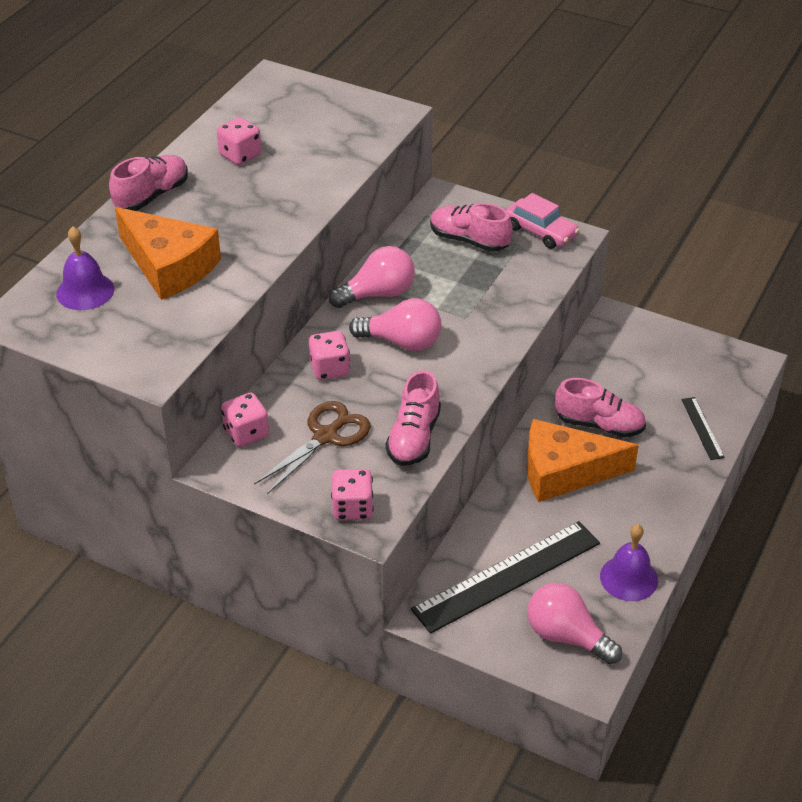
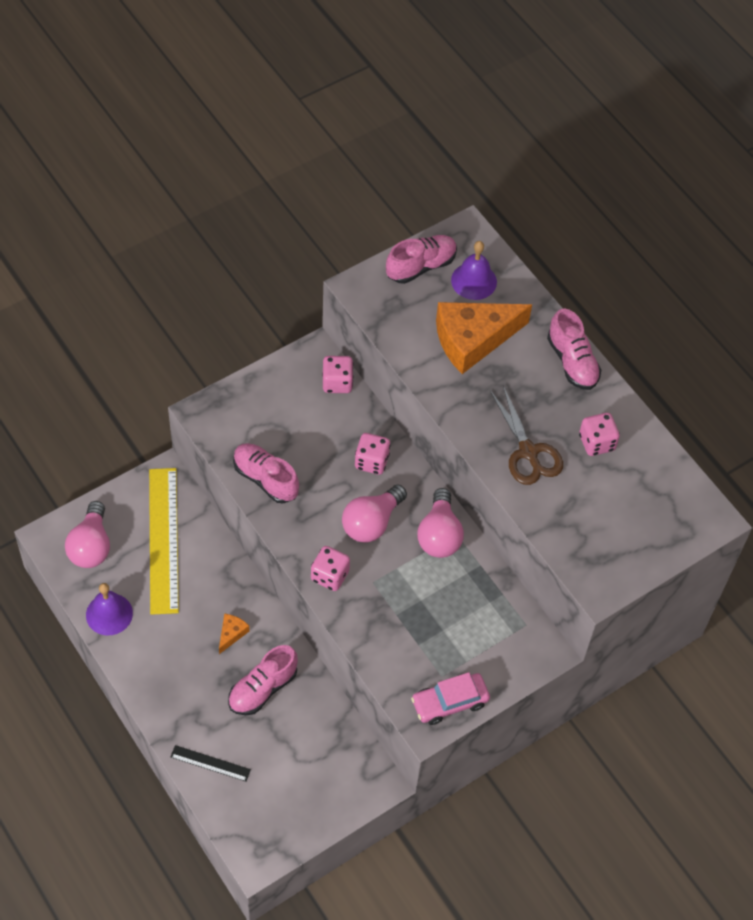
camera: 115 degrees right, 15 degrees up
brown scissors [254,401,371,494] -> brown scissors moved to [490,386,563,485]
pink dice [331,469,374,520] -> pink dice moved to [311,546,350,591]
black ruler [411,521,600,634] -> yellow ruler [149,468,179,615]
pink shoe [430,203,513,252] -> pink shoe moved to [386,235,457,284]
orange cheese [527,419,639,502] -> orange cheese [219,613,250,654], size x0.41
pink light bulb [527,583,622,664] -> pink light bulb turned 120 degrees clockwise [65,501,110,568]

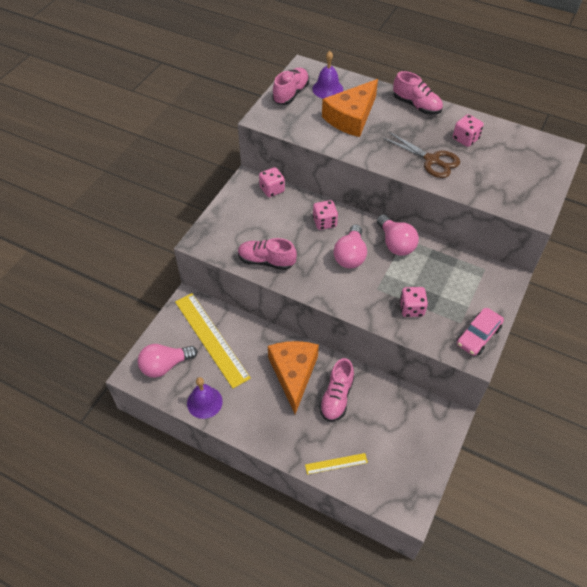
camera: 25 degrees left, 5 degrees down
pink light bulb [65,501,110,568] -> pink light bulb turned 90 degrees clockwise [138,344,198,378]
black ruler [171,745,251,781] -> yellow ruler [305,453,368,475]
orange cheese [219,613,250,654] -> orange cheese [268,341,319,414], size x2.41
pink dice [311,546,350,591] -> pink dice moved to [400,287,428,317]

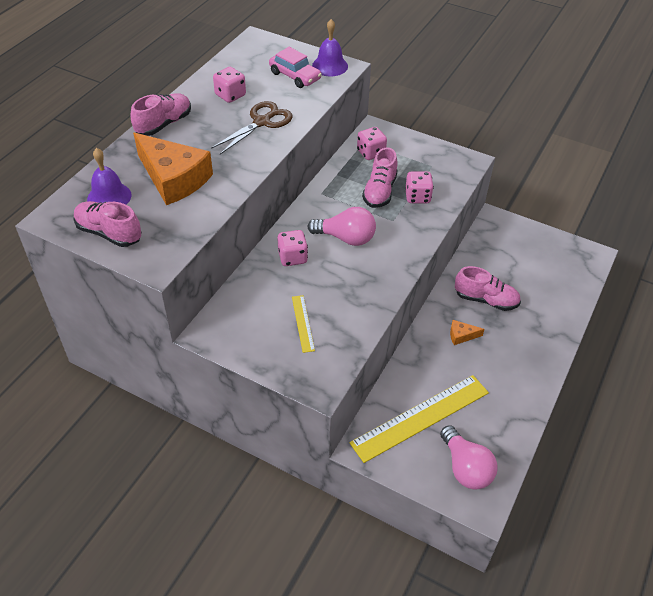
camera: 90 degrees left, 5 degrees down
purple bell [187,377,223,419] -> purple bell moved to [312,19,348,77]
pink shoe [238,238,297,270] -> pink shoe moved to [362,148,398,208]
pink dice [259,167,285,197] -> pink dice moved to [357,127,387,160]
orange cheese [268,341,319,414] -> orange cheese [450,320,485,345], size x0.41
yellow ruler [305,453,368,475] -> yellow ruler moved to [292,295,315,353]
pink light bulb [377,214,419,256] -> none
pink car [457,308,504,356] -> pink car moved to [269,47,322,88]

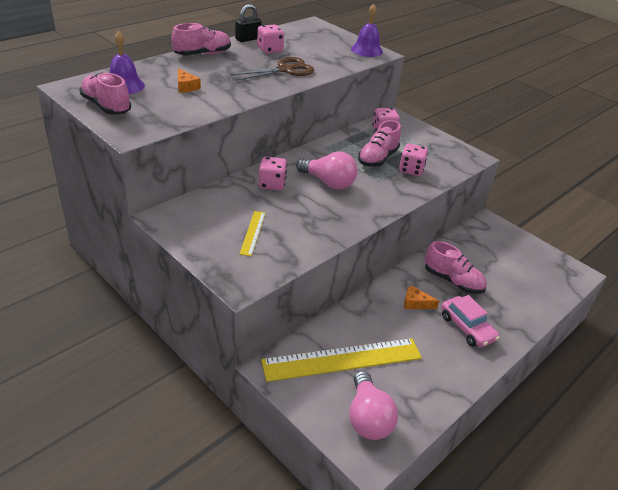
camera: 15 degrees right, 10 degrees down
orange cheese [133,133,213,205] -> orange cheese [178,68,201,92], size x0.41
pink car [269,47,322,88] -> pink car moved to [441,295,500,348]
none -> black padlock [235,4,262,42]

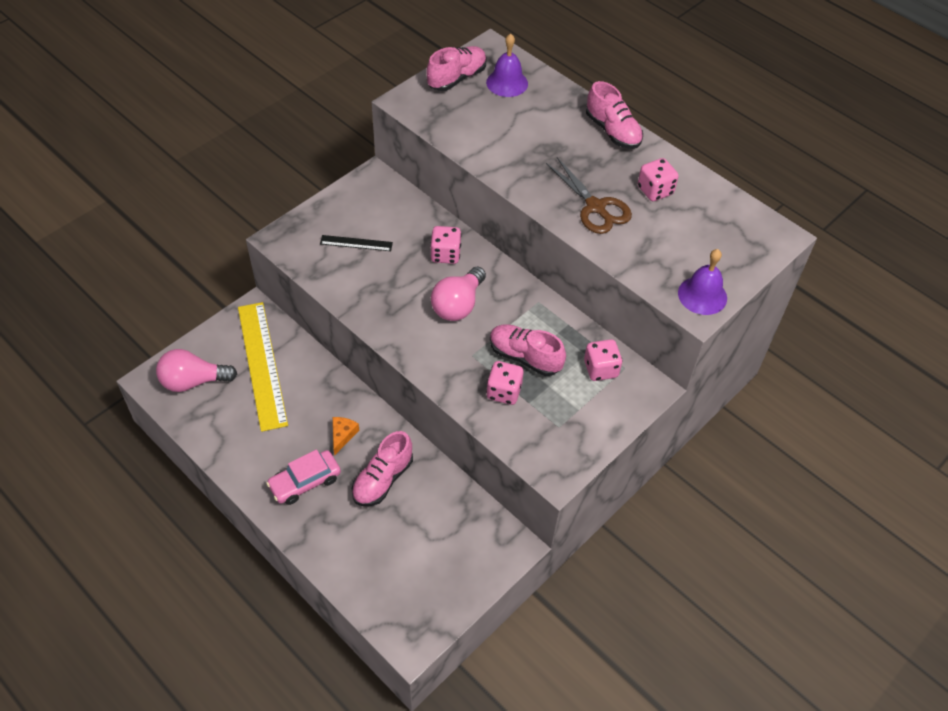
camera: 90 degrees right, 15 degrees up
orange cheese [178,68,201,92] -> none
black padlock [235,4,262,42] -> none
yellow ruler [239,211,266,256] -> black ruler [320,235,393,251]

